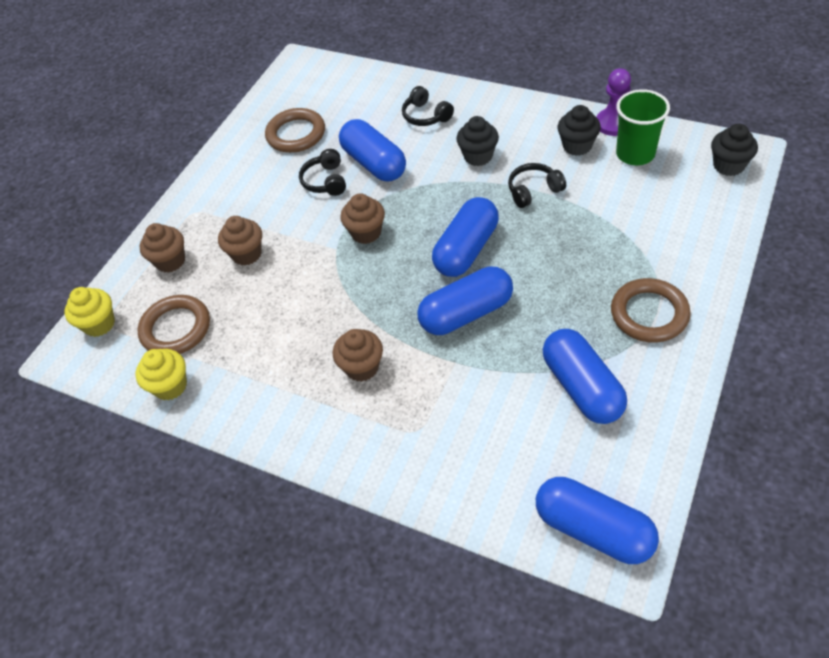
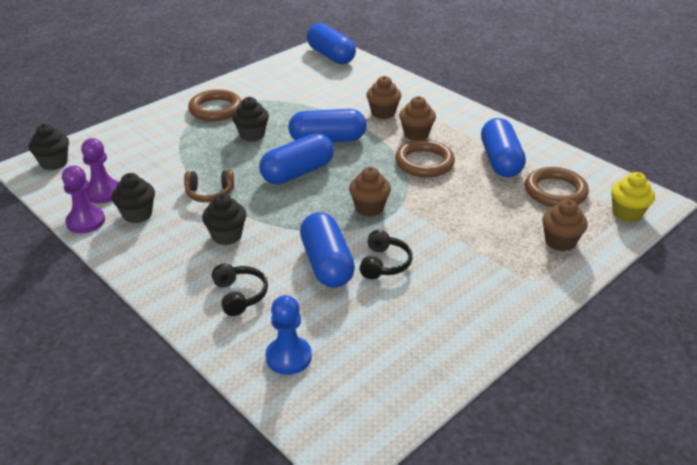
camera: 165 degrees left, 15 degrees down
yellow cupcake [136,349,187,400] -> none
brown cupcake [218,216,262,266] -> brown cupcake moved to [366,76,401,119]
brown ring [265,108,325,153] -> brown ring moved to [395,140,455,178]
black headphones [508,163,566,208] -> brown headphones [184,170,234,203]
blue capsule [543,329,627,424] -> blue capsule moved to [481,118,526,177]
green cup [616,89,670,165] -> purple pawn [81,138,119,203]
none -> black cupcake [232,97,269,141]
none -> blue pawn [266,295,312,375]

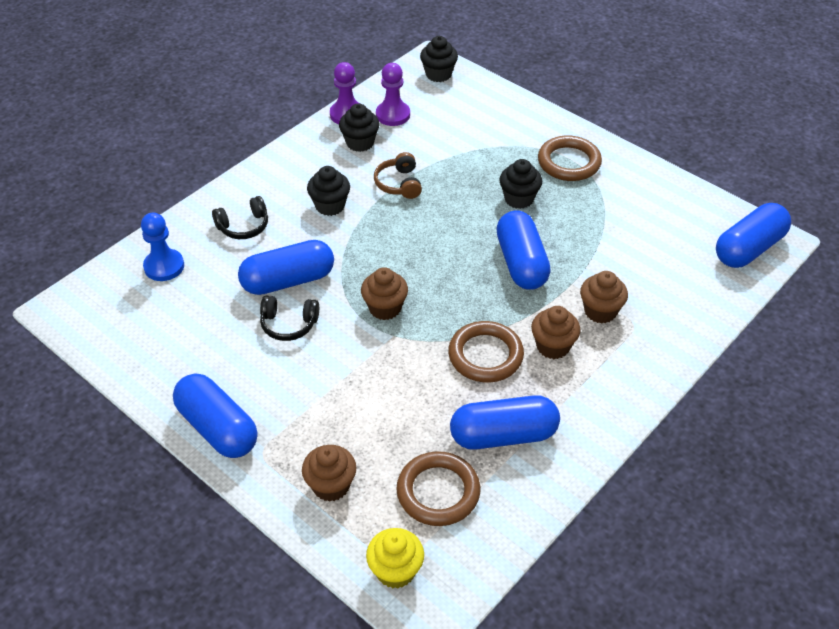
camera: 85 degrees right, 10 degrees up
blue capsule [259,133,334,184] -> blue capsule moved to [173,373,257,458]

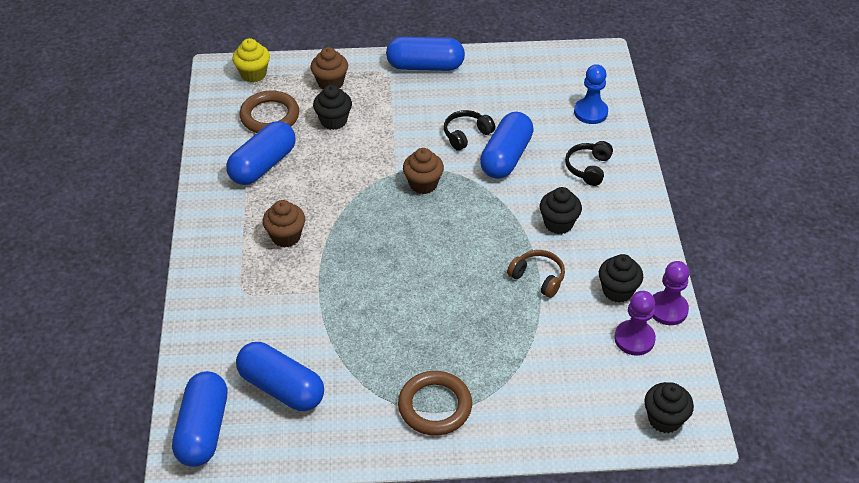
camera: 135 degrees right, 0 degrees up
brown ring [448,321,524,382] -> none
blue capsule [496,211,551,290] -> blue capsule moved to [236,342,324,411]
black cupcake [499,159,542,209] -> black cupcake moved to [313,85,352,130]
brown cupcake [580,271,628,324] -> none

